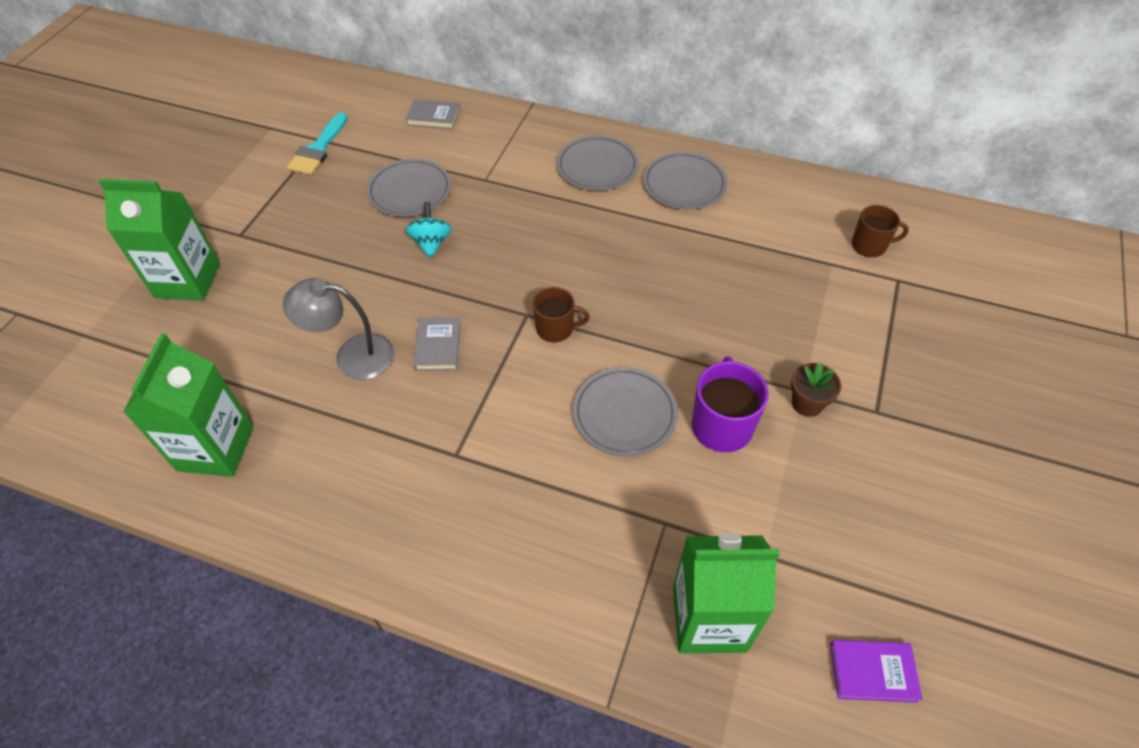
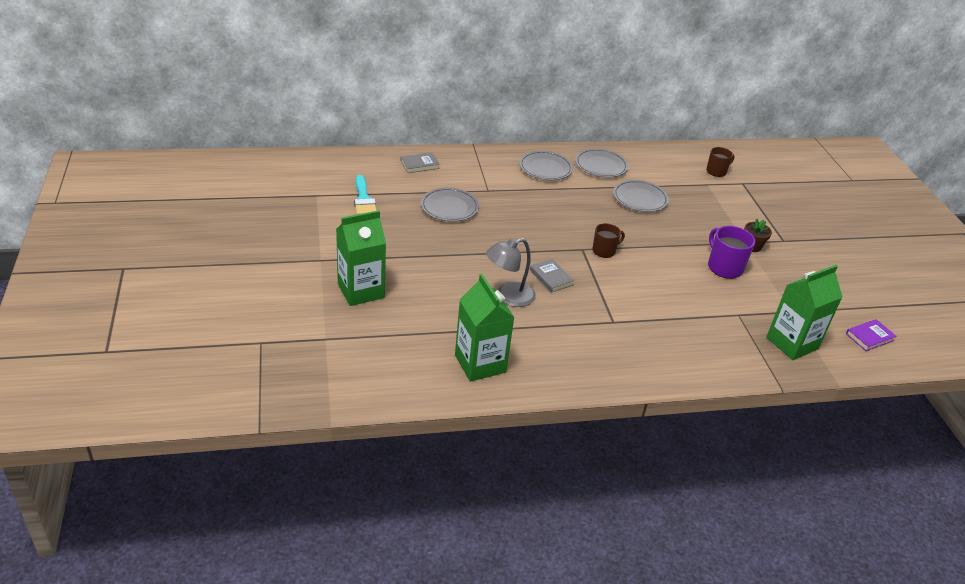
camera: 35 degrees left, 15 degrees down
turquoise spinning top [405,202,452,259] -> none
grey plate [573,367,678,457] -> grey plate moved to [613,180,669,212]

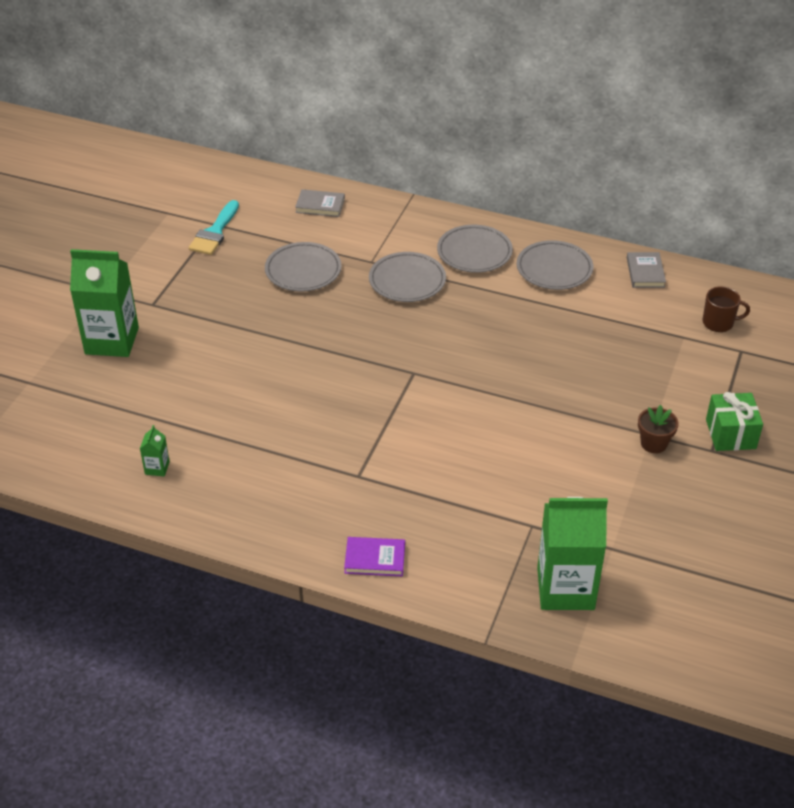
camera: 35 degrees right, 5 degrees up
green carton [455,274,515,382] -> green carton [140,425,170,477], size x0.41
grey lamp [486,238,536,307] -> none
grey book [530,259,574,293] -> grey book moved to [627,252,666,288]
brown mug [592,223,625,258] -> none
grey plate [613,180,669,212] -> grey plate moved to [369,252,446,302]
purple mug [708,226,756,279] -> none
purple book [846,319,897,351] -> purple book moved to [344,537,405,576]
none -> green gift [706,392,763,451]

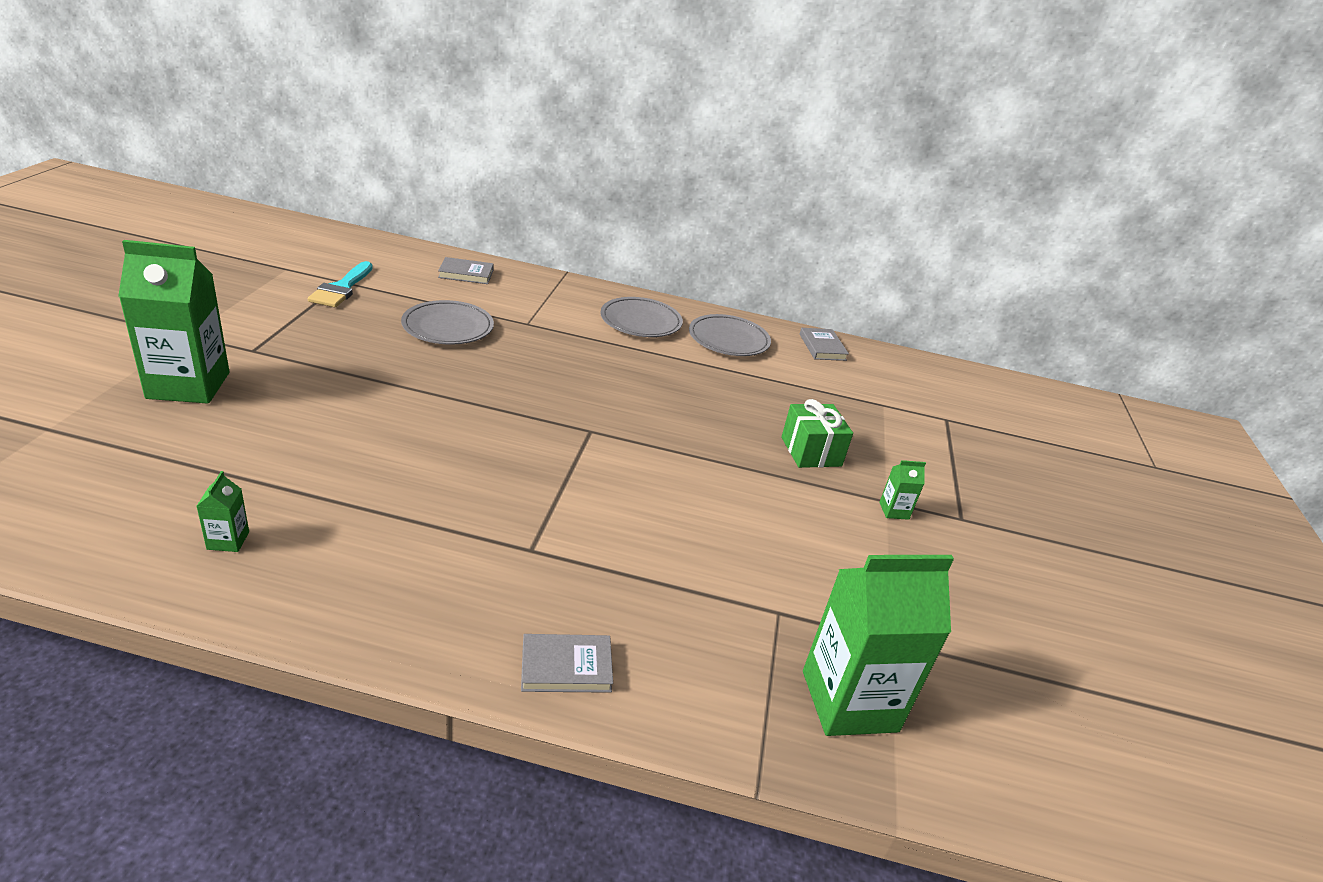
camera: 15 degrees left, 10 degrees down
purple book [344,537,405,576] -> grey book [521,634,613,693]
grey plate [369,252,446,302] -> none
brown flower pot [638,405,679,453] -> green carton [879,460,926,520]
brown mug [703,286,750,332] -> none
green gift [706,392,763,451] -> green gift moved to [781,399,853,468]

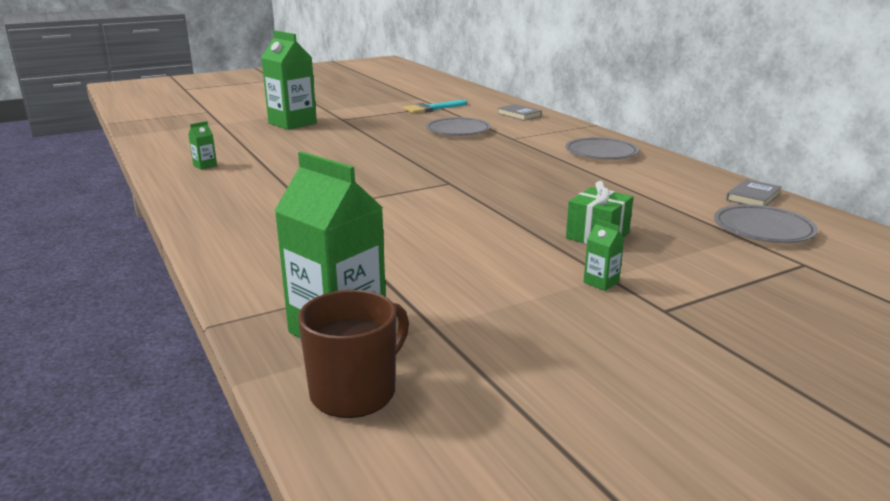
camera: 55 degrees right, 10 degrees down
grey book [521,634,613,693] -> none
grey plate [689,314,771,356] -> grey plate moved to [714,204,818,243]
none -> brown mug [298,290,409,418]

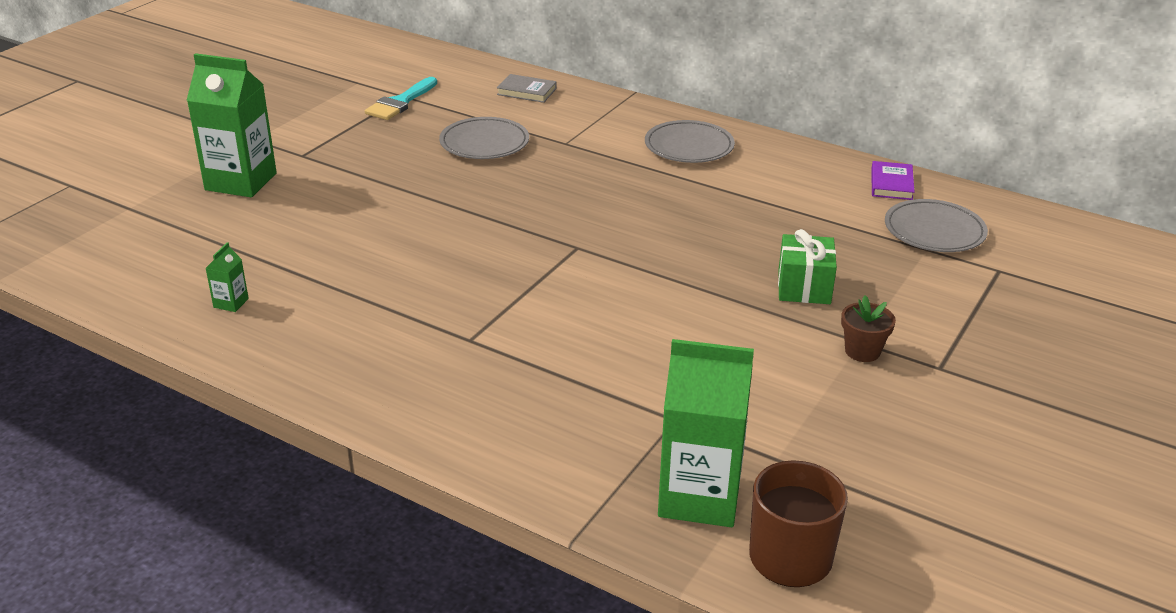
camera: 30 degrees left, 10 degrees up
green carton [583,219,624,291] -> brown flower pot [841,295,896,362]
grey book [726,179,782,206] -> purple book [871,161,915,200]

